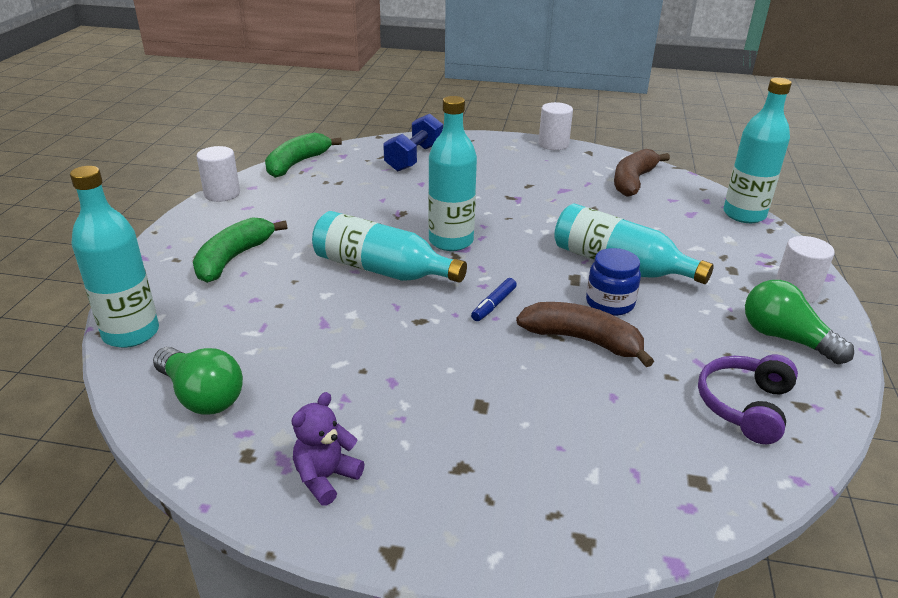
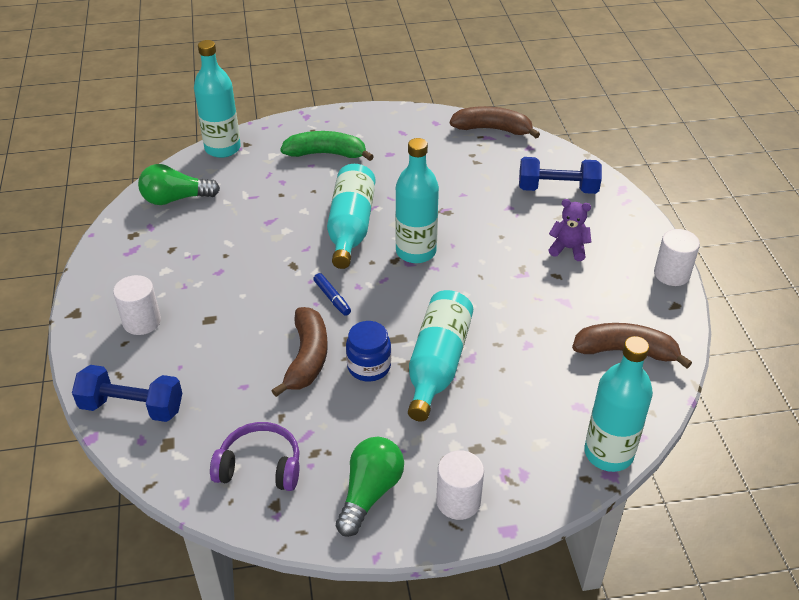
camera: 70 degrees right, 10 degrees up
green light bulb [153,347,243,415] -> green light bulb turned 60 degrees clockwise [138,164,220,205]
white cylinder [196,146,240,202] -> white cylinder moved to [113,275,161,335]
green banana [265,132,342,178] -> brown banana [450,106,540,138]
purple teddy bear [291,392,364,506] -> purple teddy bear moved to [549,199,591,261]
blue marker [471,278,517,321] -> blue marker turned 135 degrees counterclockwise [314,273,351,316]
none -> blue dumbbell [72,365,182,422]

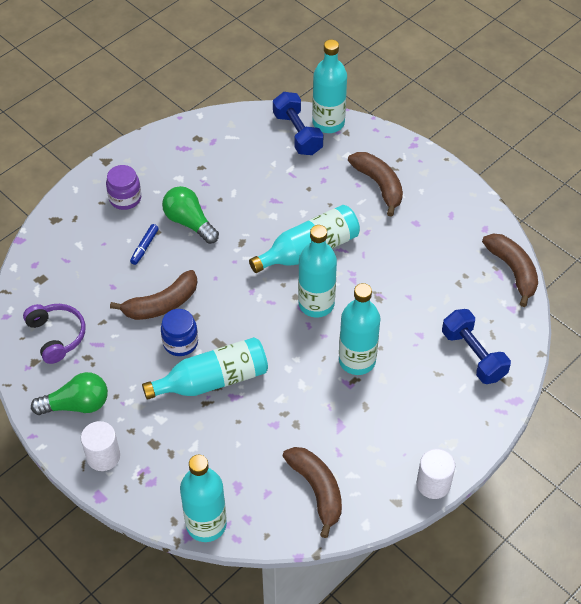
camera: 55 degrees right, 10 degrees up
blue dumbbell [72,365,182,422] -> blue dumbbell moved to [273,92,324,155]
white cylinder [113,275,161,335] -> purple jar [106,165,141,210]
green light bulb [138,164,220,205] -> green light bulb moved to [162,186,219,244]
green banana [280,131,374,161] -> brown banana [348,152,403,217]
blue marker [314,273,351,316] -> blue marker moved to [130,224,159,265]
purple teddy bear [549,199,591,261] -> none
none -> turquoise bottle [339,283,380,375]

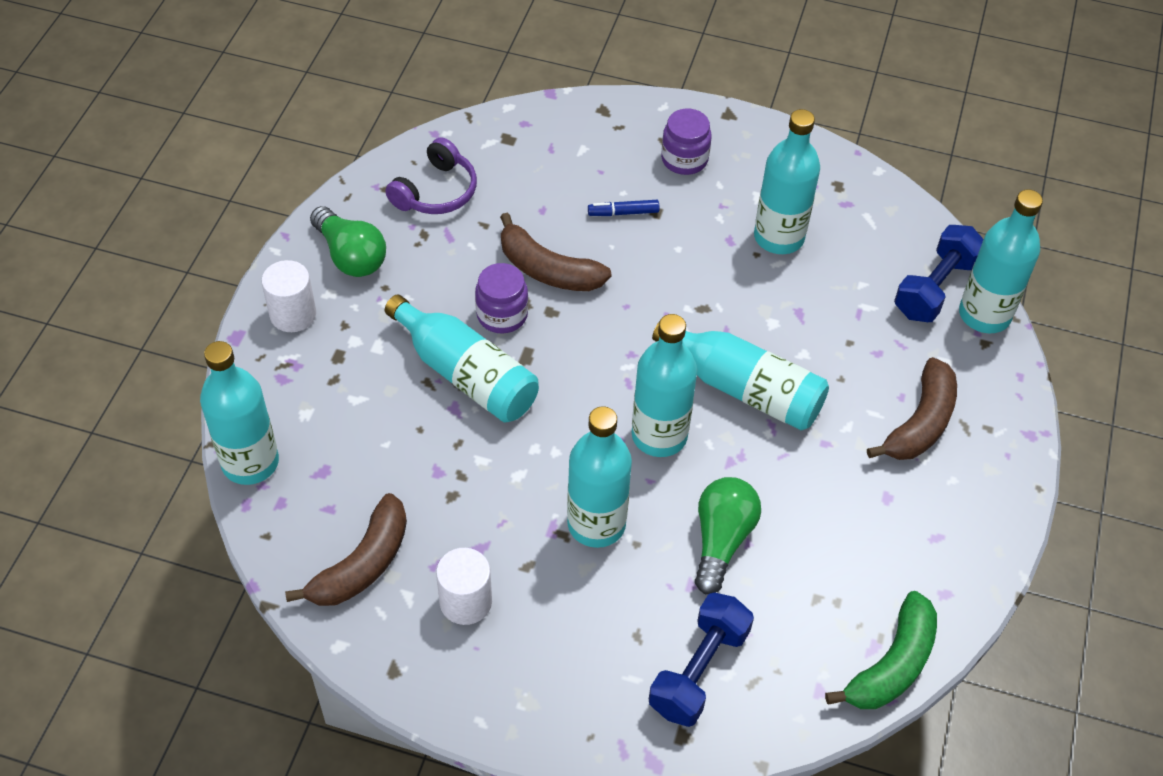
camera: 60 degrees right, 0 degrees up
blue jar [161,309,198,356] -> purple jar [475,263,528,334]
green light bulb [162,186,219,244] -> green light bulb moved to [695,477,761,594]
white cylinder [417,449,455,499] -> white cylinder moved to [436,548,492,625]
brown banana [482,233,538,307] -> green banana [825,591,937,709]
none -> turquoise bottle [754,109,820,254]

